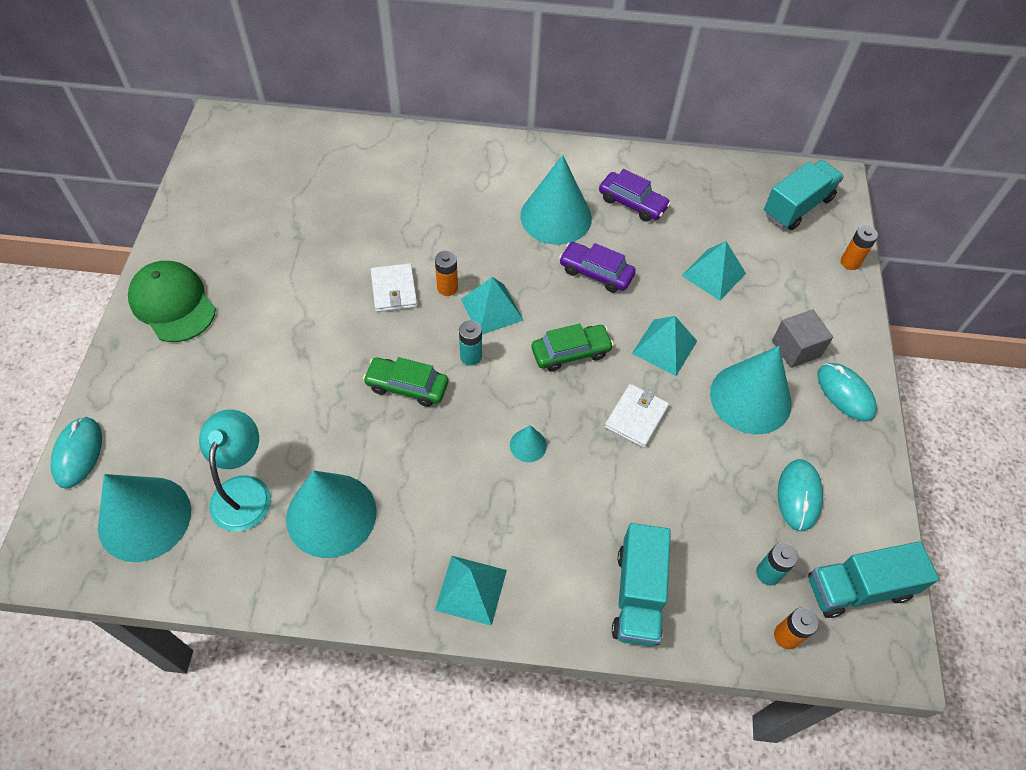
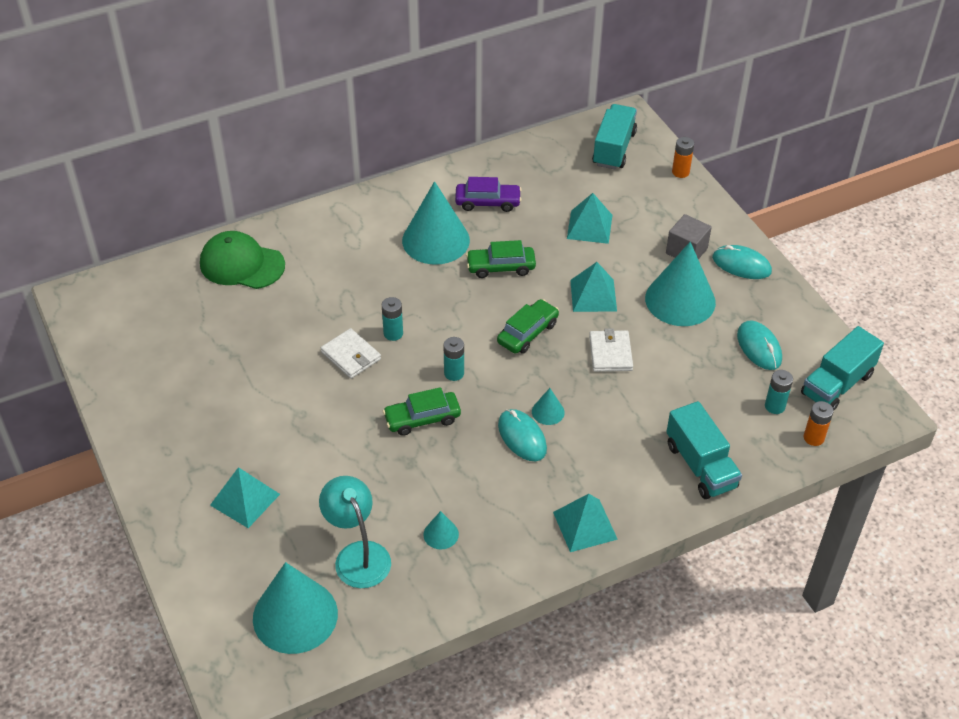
camera: 30 degrees left, 10 degrees down
turquoise mouse [51,417,102,489] -> turquoise mouse moved to [498,409,547,461]
green cap [128,261,216,342] -> green cap moved to [200,231,285,289]
turquoise cone [286,470,377,558] -> turquoise cone [423,511,459,549], size x0.44
orange battery [435,251,458,296] -> turquoise battery [382,297,403,341]
turquoise pyramid [461,277,523,335] -> turquoise pyramid moved to [210,467,280,528]
purple car [559,242,636,293] -> green car [466,240,536,278]

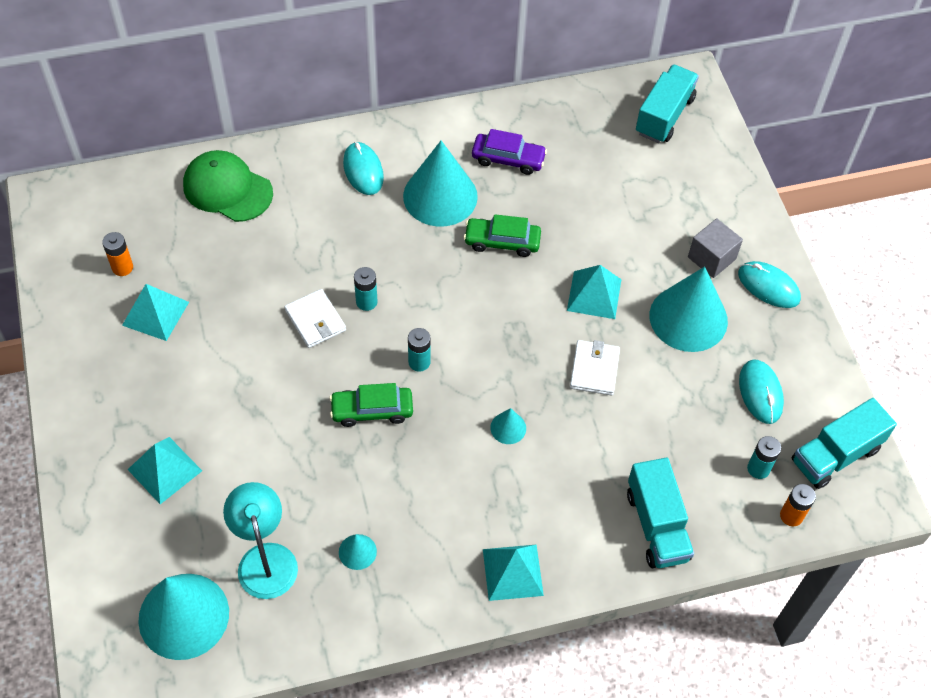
camera: 10 degrees right, 10 degrees up
green car [497,299,559,354] -> none
turquoise mouse [498,409,547,461] -> turquoise mouse moved to [343,142,384,195]
turquoise pyramid [567,193,612,244] -> turquoise pyramid moved to [122,284,189,341]
orange battery [672,137,694,178] -> orange battery moved to [102,232,133,276]

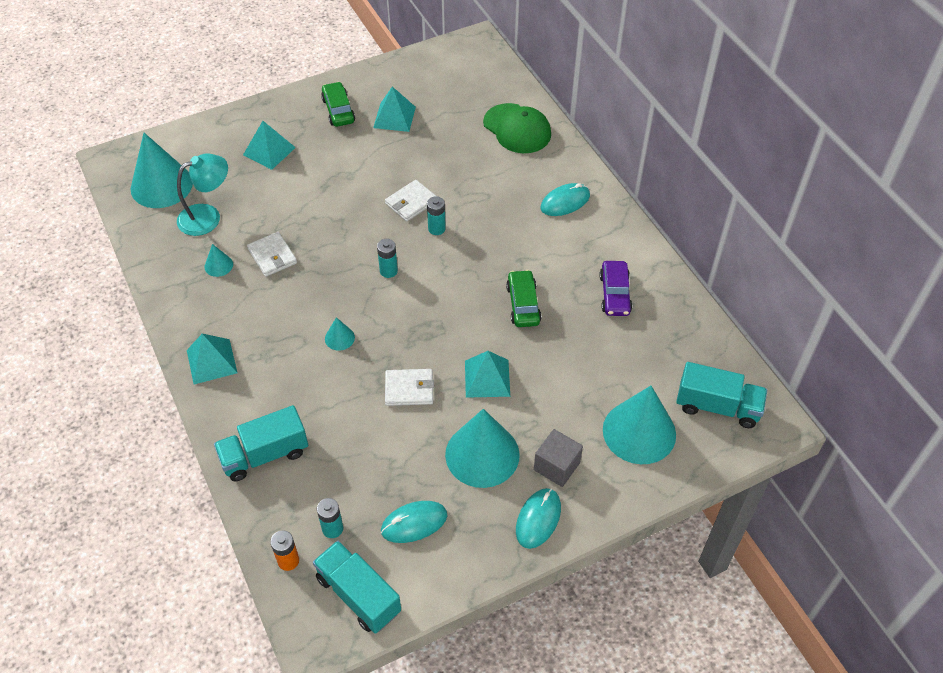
camera: 80 degrees right, 5 degrees down
orange battery [102,232,133,276] -> none
green cap [183,150,273,222] -> green cap turned 120 degrees clockwise [483,103,551,153]
green car [330,383,413,427] -> green car moved to [321,82,355,127]
turquoise cone [403,141,478,227] -> turquoise cone moved to [603,386,676,464]
none -> white wallet [247,232,297,277]

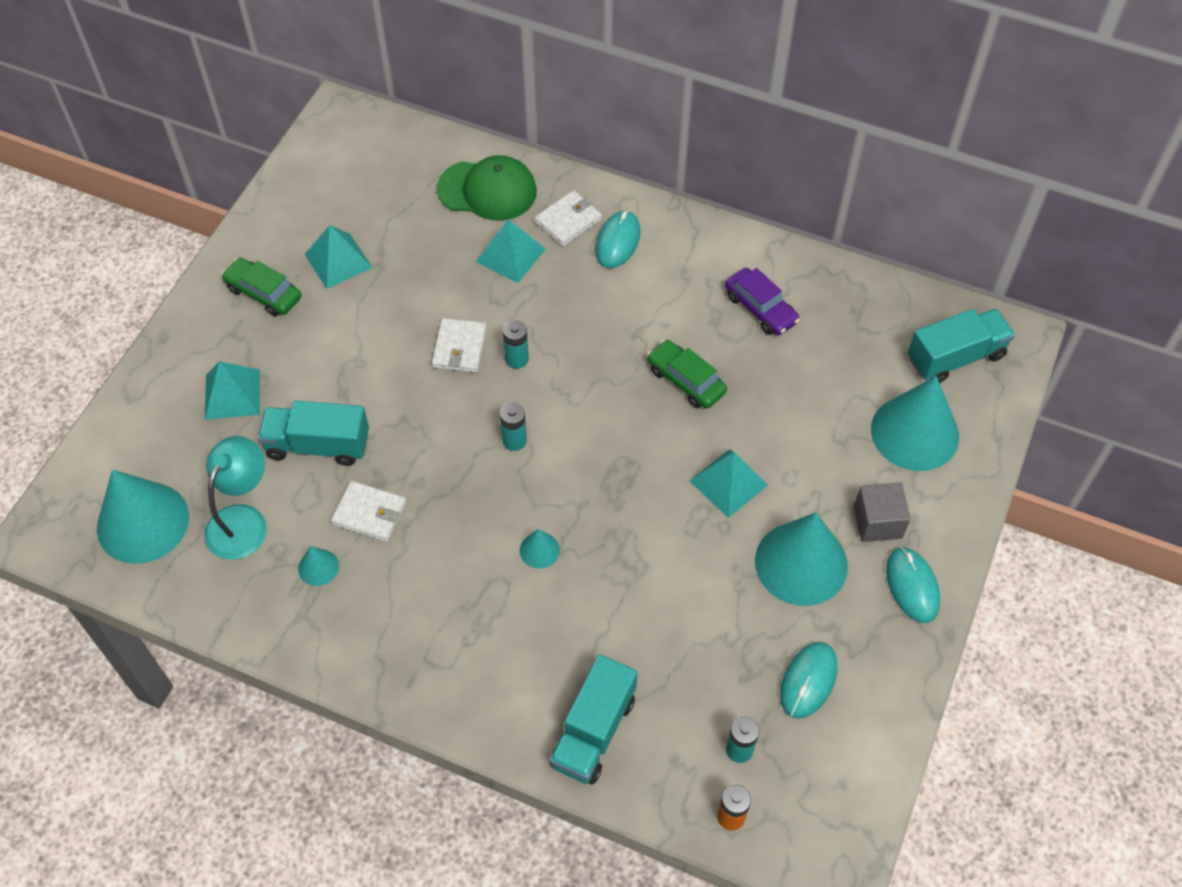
camera: 40 degrees left, 5 degrees up
turquoise pyramid [187,334,237,384] -> turquoise pyramid moved to [476,219,546,283]
turquoise truck [313,540,401,634] -> turquoise truck moved to [258,401,369,466]
white wallet [385,369,434,406] -> white wallet moved to [535,190,602,247]

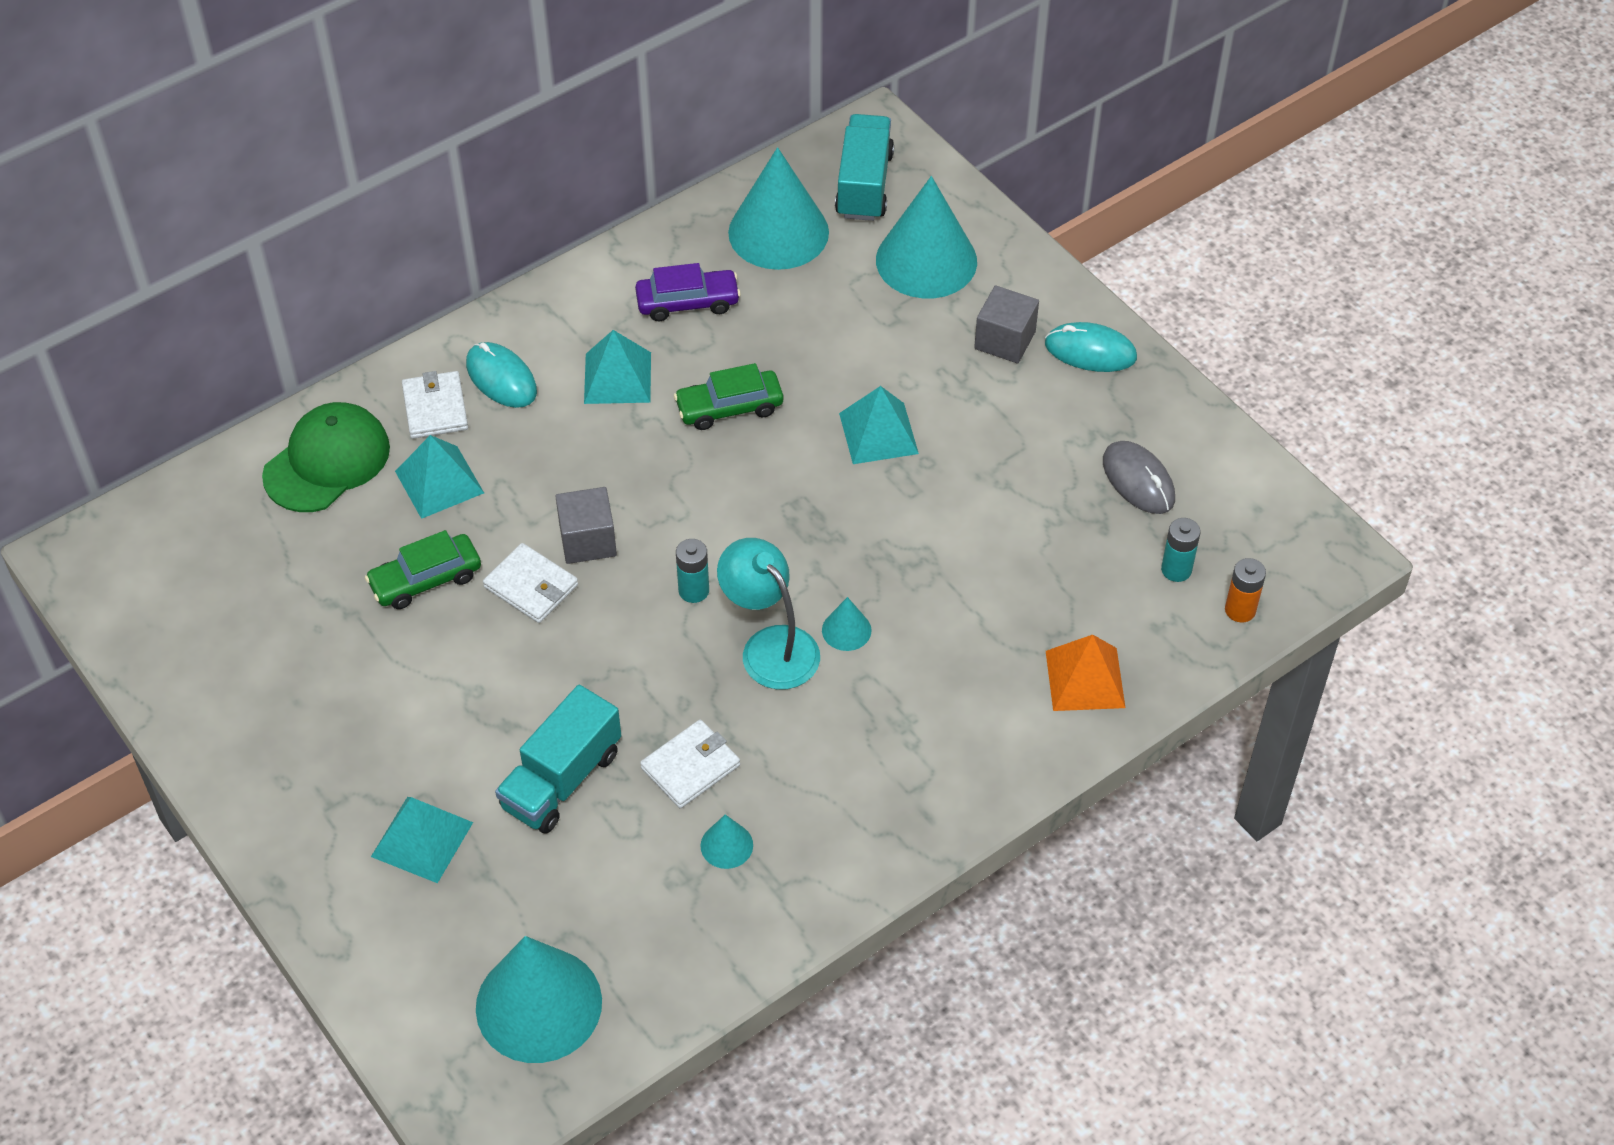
camera: 60 degrees left, 5 degrees down
turquoise lamp [204,436,267,560] -> turquoise lamp moved to [717,538,820,690]
green car [221,258,302,316] -> green car moved to [365,530,481,609]
turquoise pyramid [304,225,373,289] -> turquoise pyramid moved to [584,330,651,404]
turquoise battery [503,320,529,369] -> grey cube [555,487,617,564]
turquoise truck [550,654,638,785] -> orange pyramid [1046,635,1126,711]
turquoise cone [755,512,848,606] -> turquoise cone moved to [728,147,829,270]
turquoise mouse [780,642,837,719] -> grey mouse [1103,441,1175,514]

